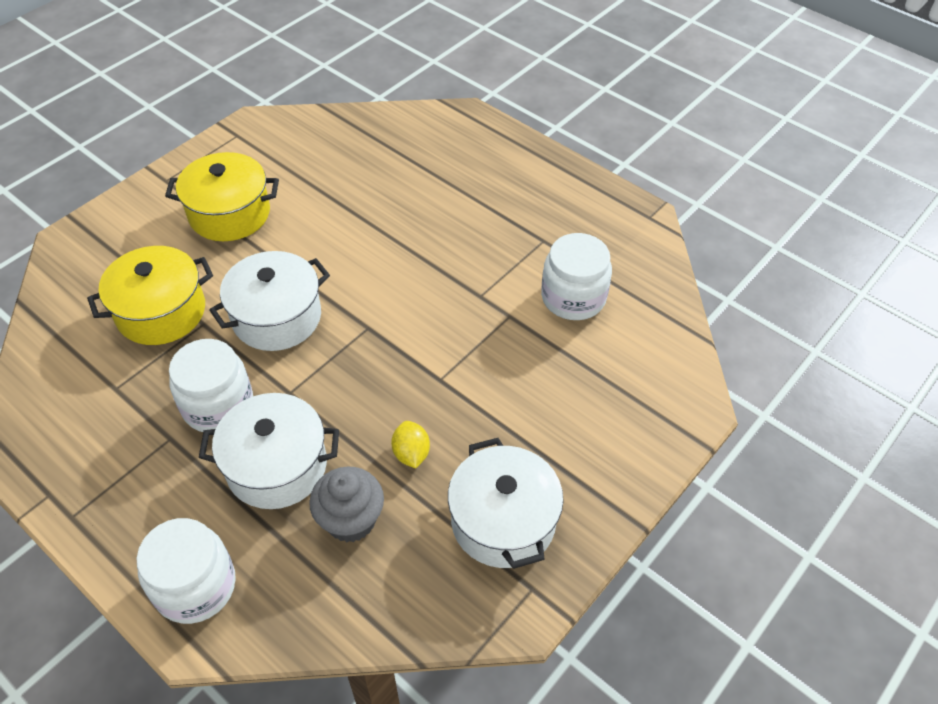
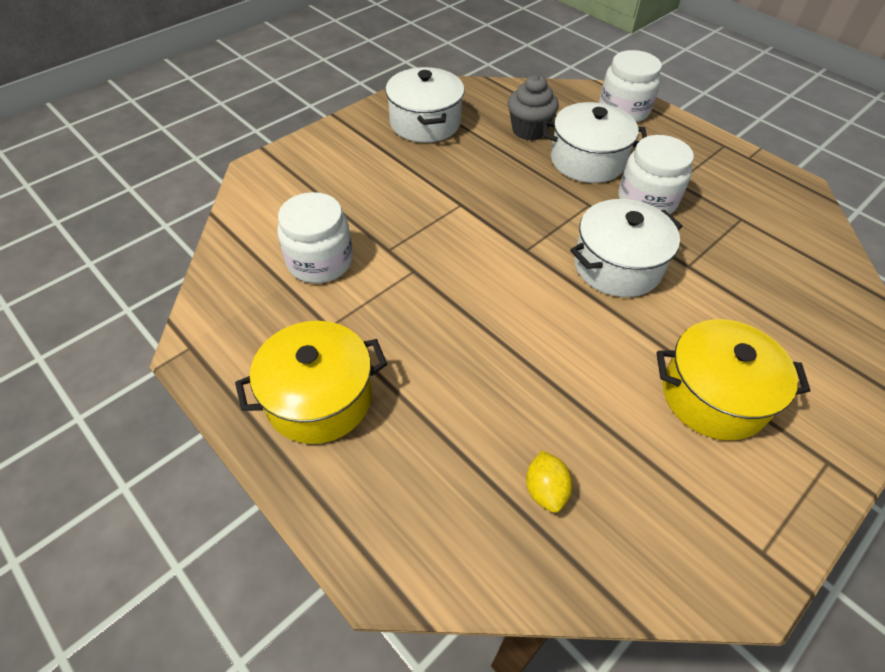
camera: 175 degrees left, 0 degrees up
yellow pot [87,246,213,345] -> yellow pot moved to [235,321,387,444]
yellow lemon [391,421,430,469] -> yellow lemon moved to [526,451,573,513]

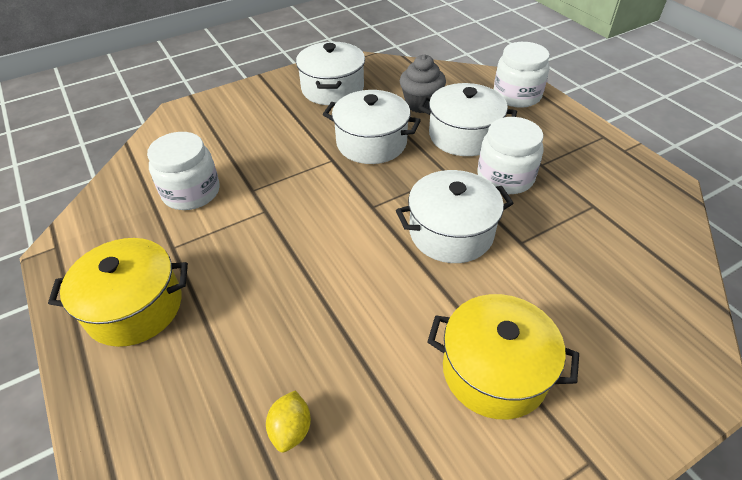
camera: 15 degrees right, 5 degrees down
none -> white pot [323,90,421,164]

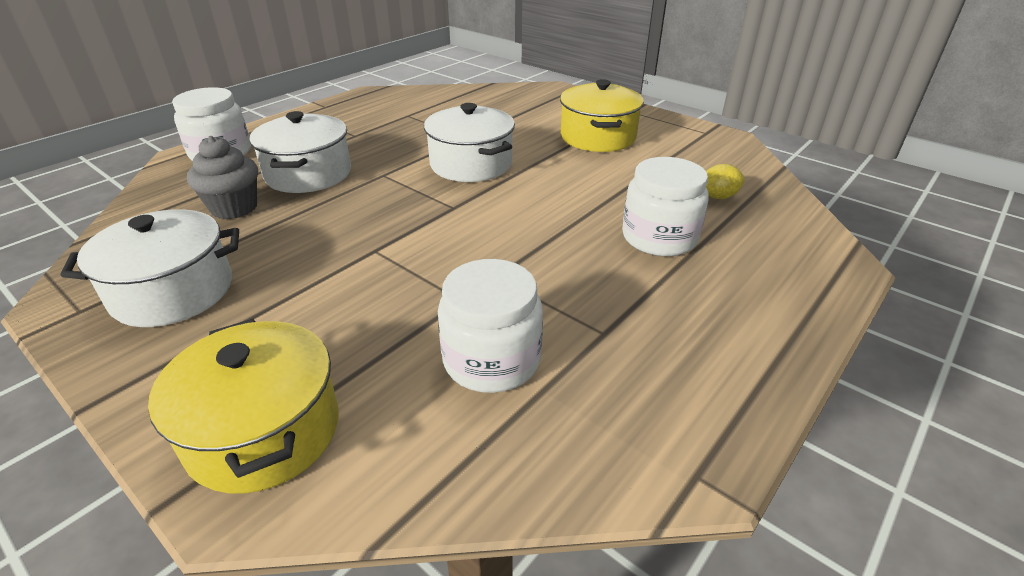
camera: 110 degrees left, 10 degrees down
yellow pot [48,238,188,347] -> yellow pot moved to [148,319,339,494]
white pot [323,90,421,164] -> none
white jar [478,117,544,194] -> white jar moved to [622,157,709,256]

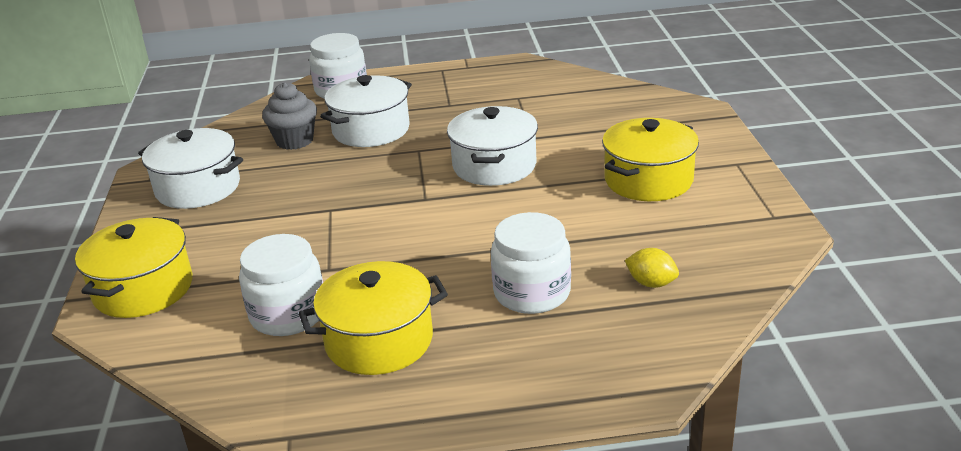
camera: 45 degrees right, 5 degrees down
none -> yellow pot [299,261,448,375]

